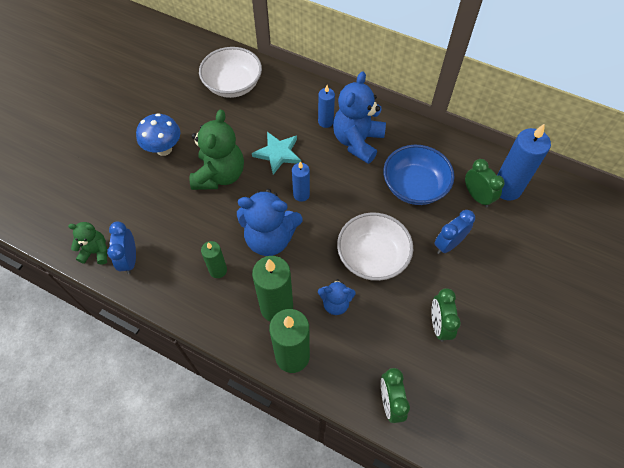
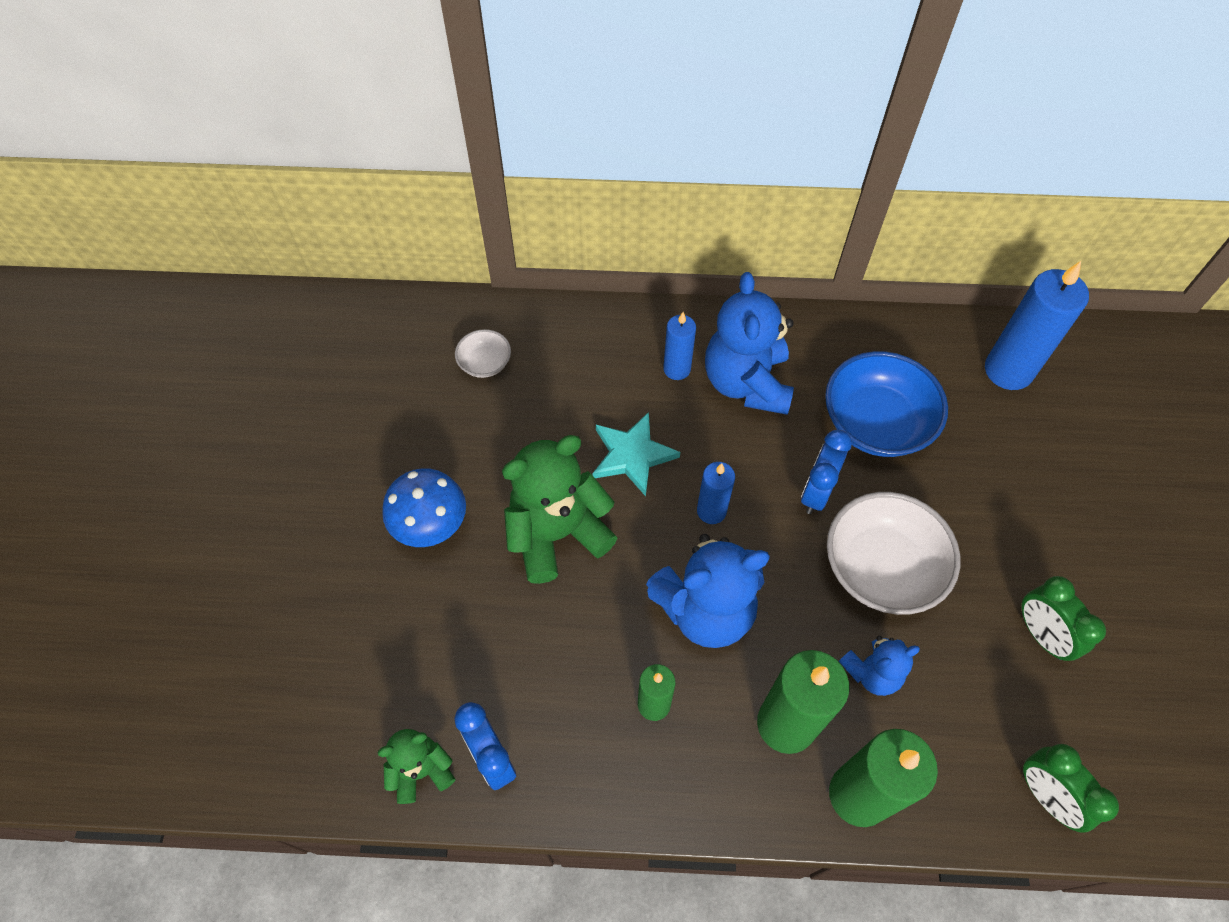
camera: 25 degrees left, 0 degrees up
green teddy bear [190,110,244,190] -> green teddy bear turned 105 degrees counterclockwise [502,435,618,584]
white bowl [199,47,262,98] -> white bowl [455,329,511,378], size x0.49
blue clock [434,210,475,254] -> blue clock moved to [801,430,852,514]
green clock [465,159,505,208] -> none

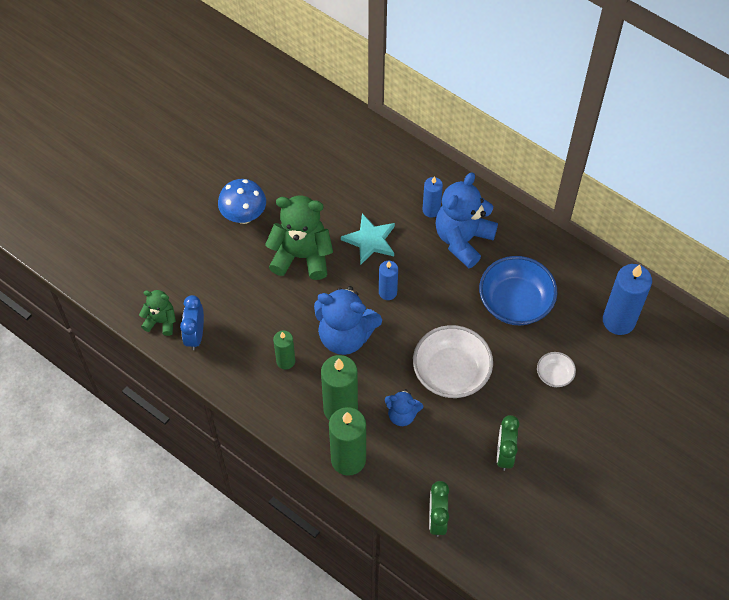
camera: 35 degrees right, 0 degrees up
white bowl [455,329,511,378] -> white bowl moved to [537,352,576,387]
blue clock [801,430,852,514] -> none

